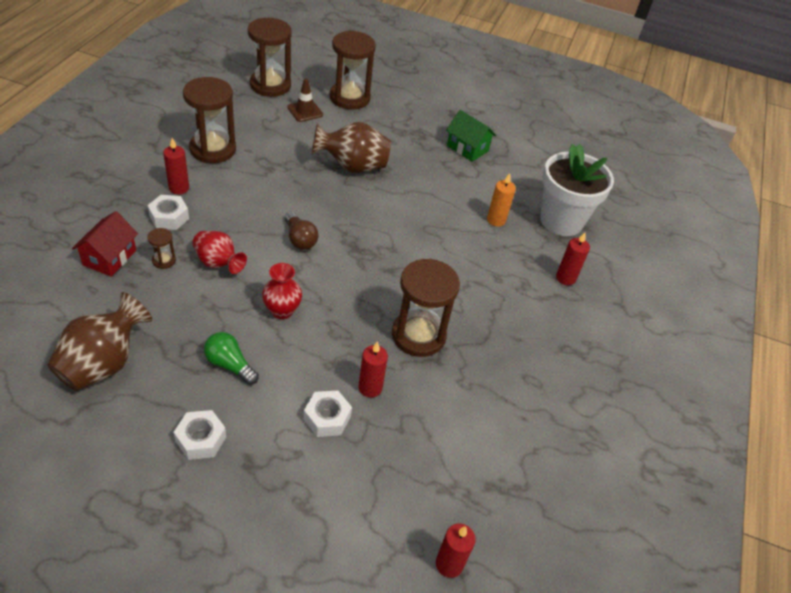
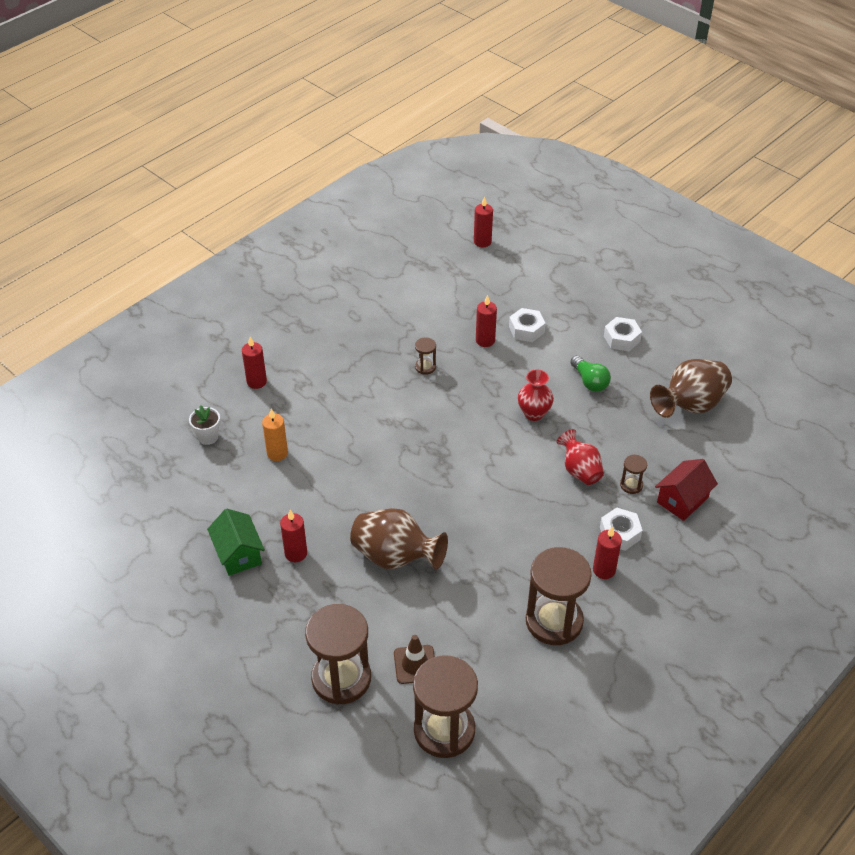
camera: 150 degrees left, 0 degrees up
brown light bulb [284,212,319,250] -> none
brown hourglass [392,259,460,357] -> brown hourglass [415,338,436,375], size x0.43
white flower pot [540,144,614,236] -> white flower pot [189,405,220,445], size x0.42
none -> red candle [280,510,307,562]

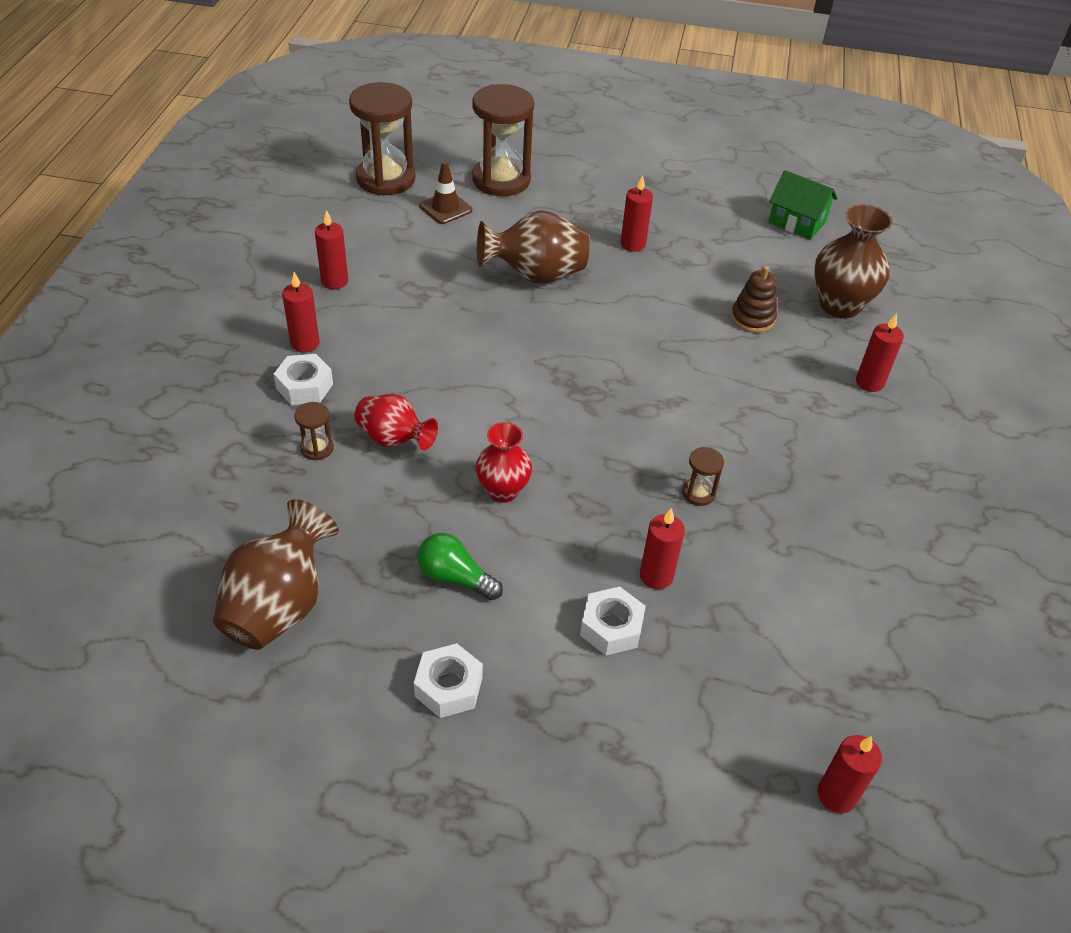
camera: 145 degrees right, 0 degrees up
white flower pot [189,405,220,445] -> brown vase [814,204,893,318]
green house [207,509,265,576] -> green house moved to [768,170,837,240]
orange candle [262,409,288,461] -> brown stacking toy [731,265,777,333]
brown hourglass [526,547,592,645] -> red candle [315,210,348,289]
red house [655,459,718,521] -> none

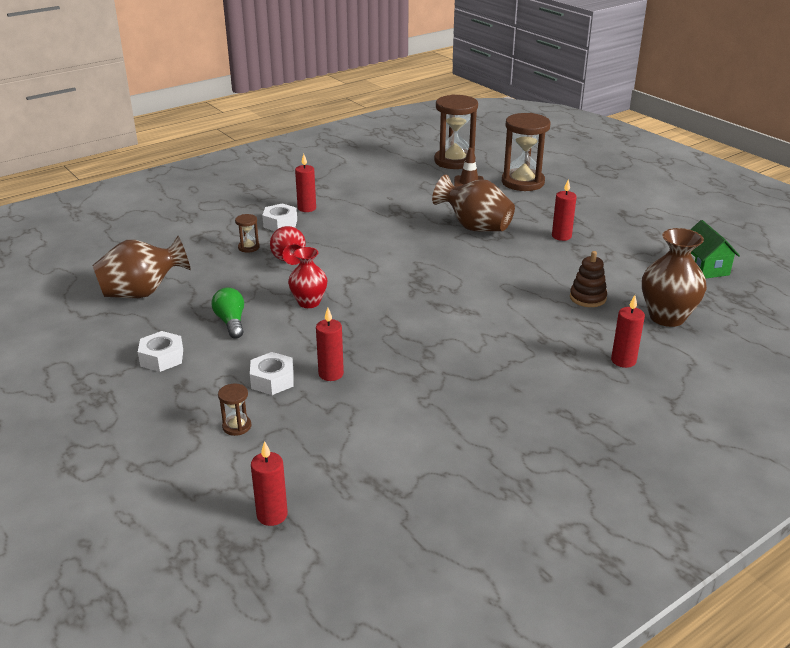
camera: 45 degrees right, 15 degrees down
red candle [315,210,348,289] -> none
brown hourglass [682,447,724,506] -> brown hourglass moved to [218,384,251,436]

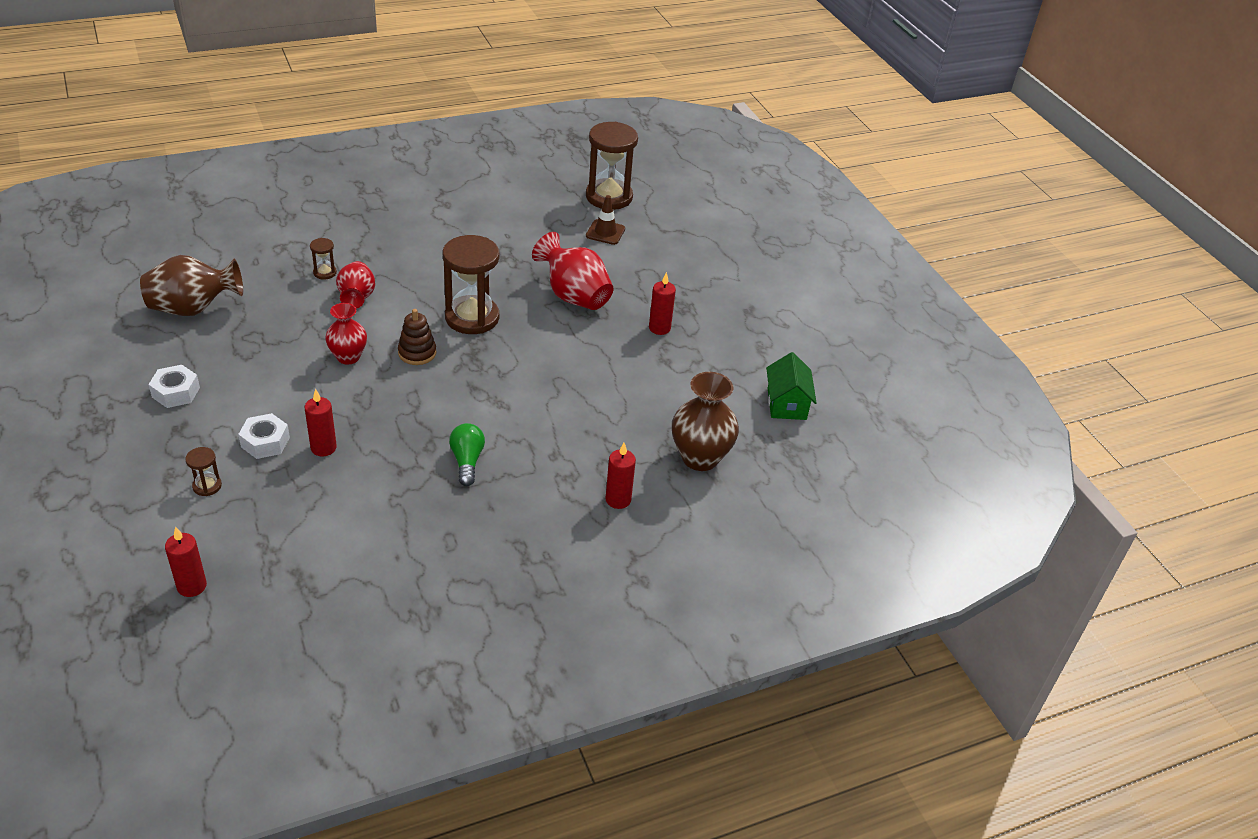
camera: 10 degrees right, 10 degrees up
green light bulb [211,287,244,339] -> green light bulb moved to [449,423,485,486]
white nut [262,204,297,231] -> none
red candle [295,154,316,212] -> none
brown vase [432,175,515,232] -> red vase [532,232,613,310]
brown hourglass [502,113,551,191] -> brown hourglass moved to [443,235,499,334]
brown stacking toy [570,251,607,307] -> brown stacking toy moved to [398,309,436,365]

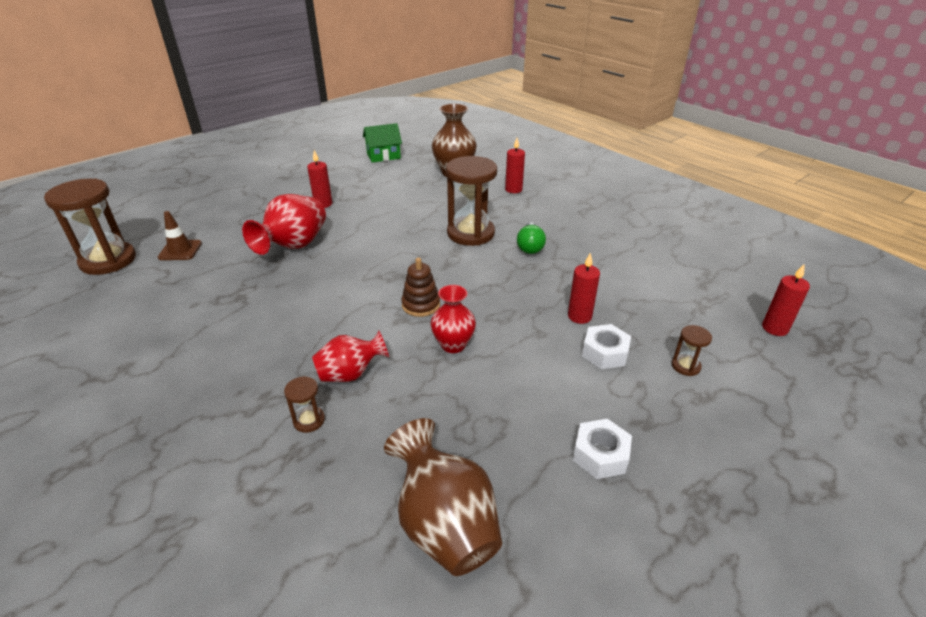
camera: 105 degrees left, 5 degrees down
brown hourglass [443,235,499,334] -> brown hourglass moved to [446,156,497,246]
green light bulb [449,423,485,486] -> green light bulb turned 60 degrees counterclockwise [517,222,546,254]

